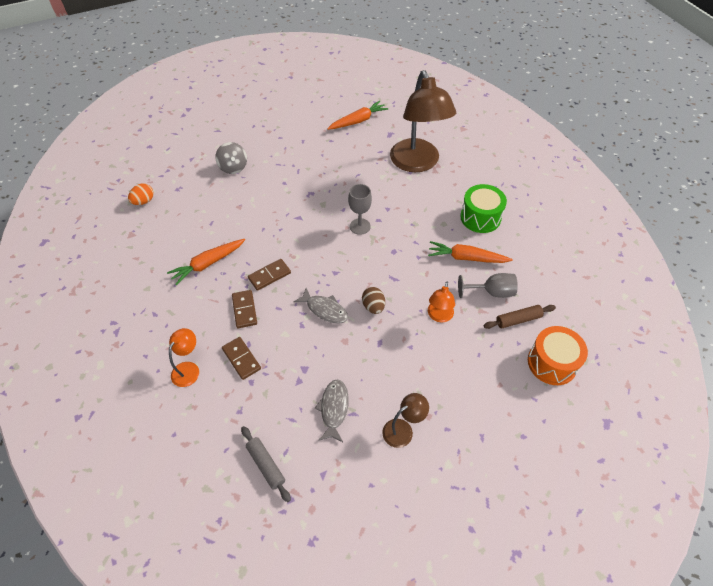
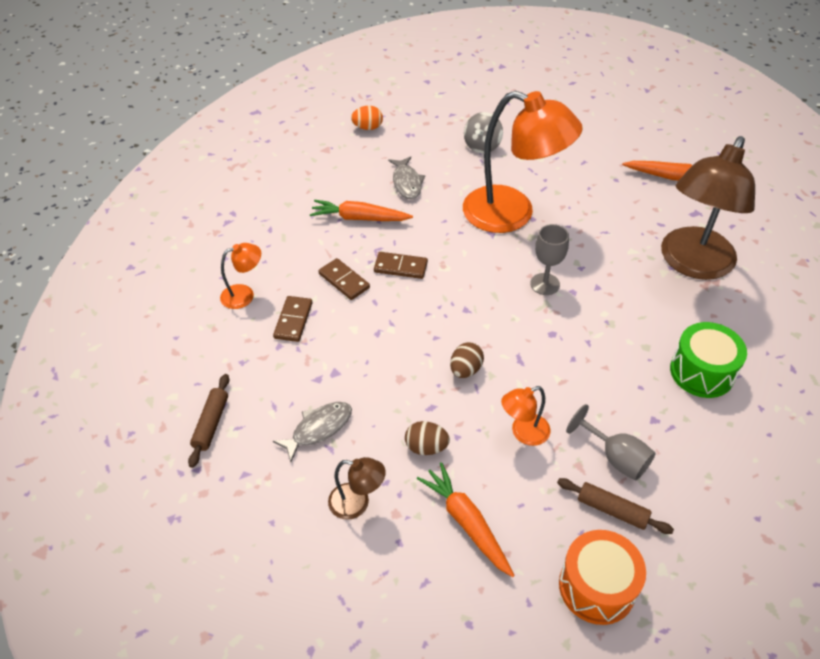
camera: 45 degrees right, 5 degrees down
brown domino [232,290,257,329] -> brown domino turned 75 degrees counterclockwise [318,258,370,300]
grey rolling pin [241,426,291,502] -> brown rolling pin [188,374,229,468]
grey fish [293,288,348,324] -> grey fish moved to [388,156,425,199]
orange carrot [428,241,513,263] -> orange carrot moved to [417,462,515,577]
none -> brown egg [405,421,450,455]
none -> orange lamp [463,91,583,233]

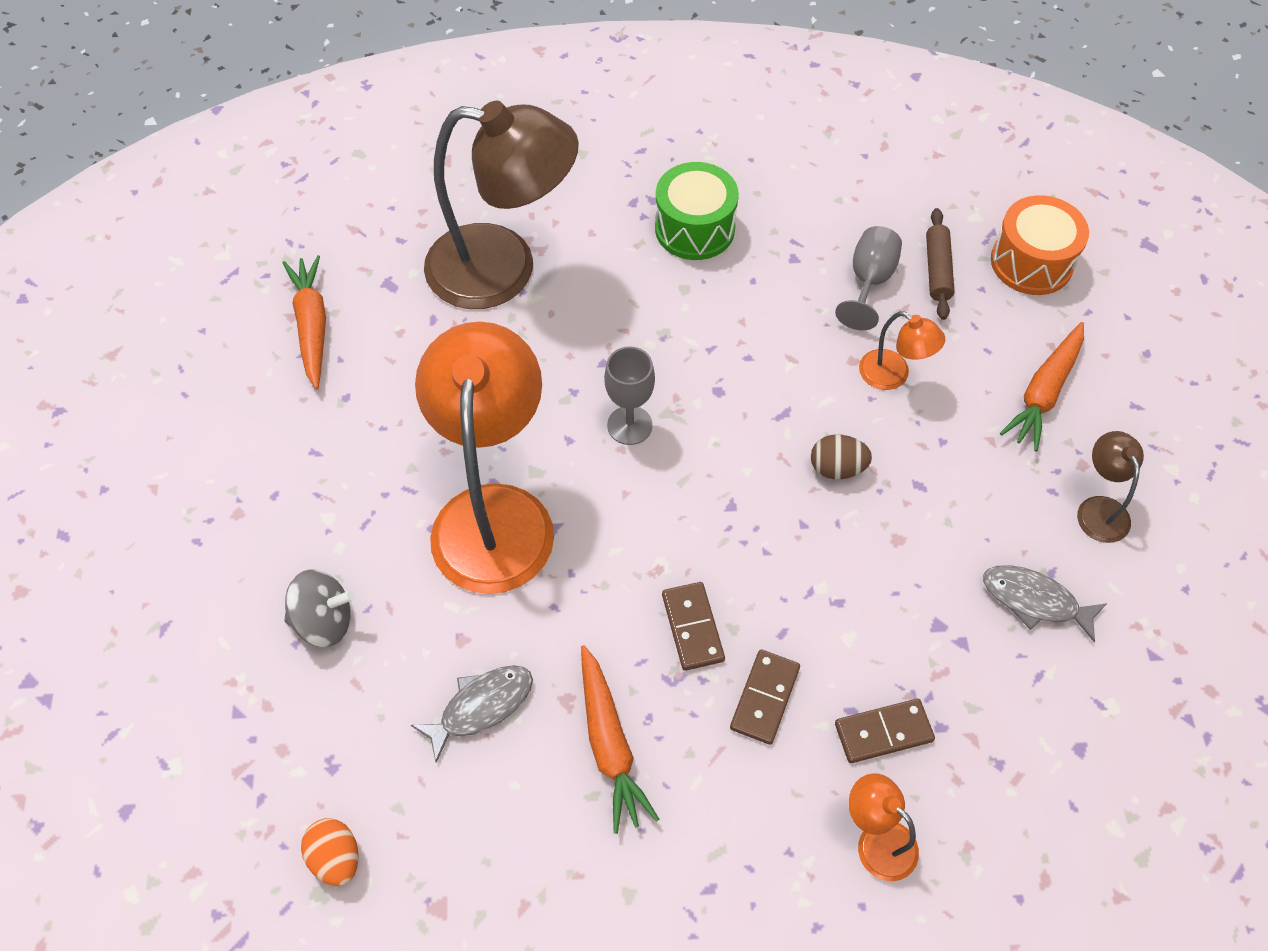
camera: 115 degrees left, 10 degrees up
brown rolling pin [188,374,229,468] -> none
brown egg [405,421,450,455] -> none

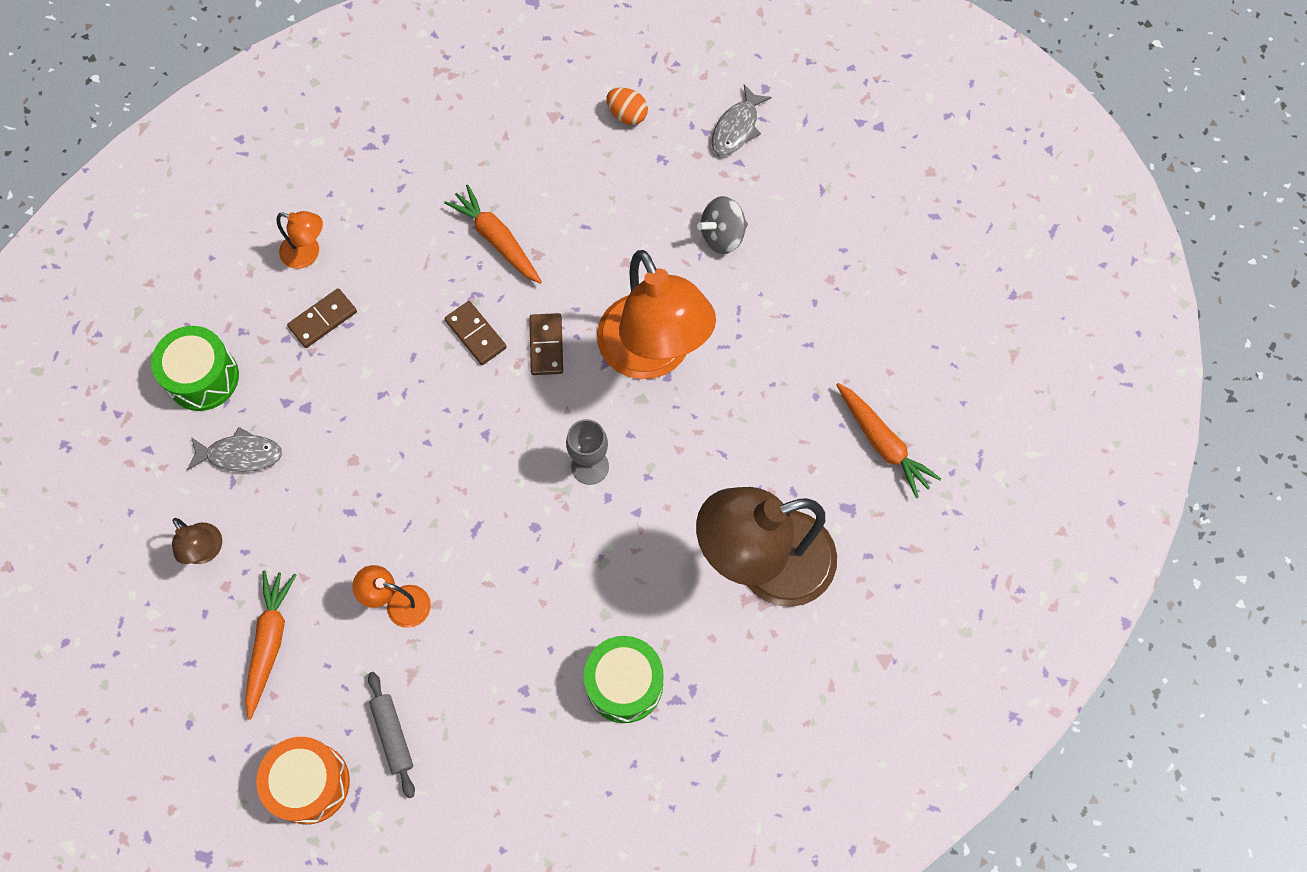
camera: 155 degrees right, 10 degrees up
grey fish [411,665,533,763] -> grey fish moved to [712,85,772,156]
brown domino [730,649,800,745] -> brown domino moved to [529,313,563,375]
brown egg [811,435,872,479] -> none
grey goblet [835,226,902,330] -> none
brown rolling pin [926,208,954,320] -> grey rolling pin [368,672,415,798]
none -> green drum [151,326,239,411]

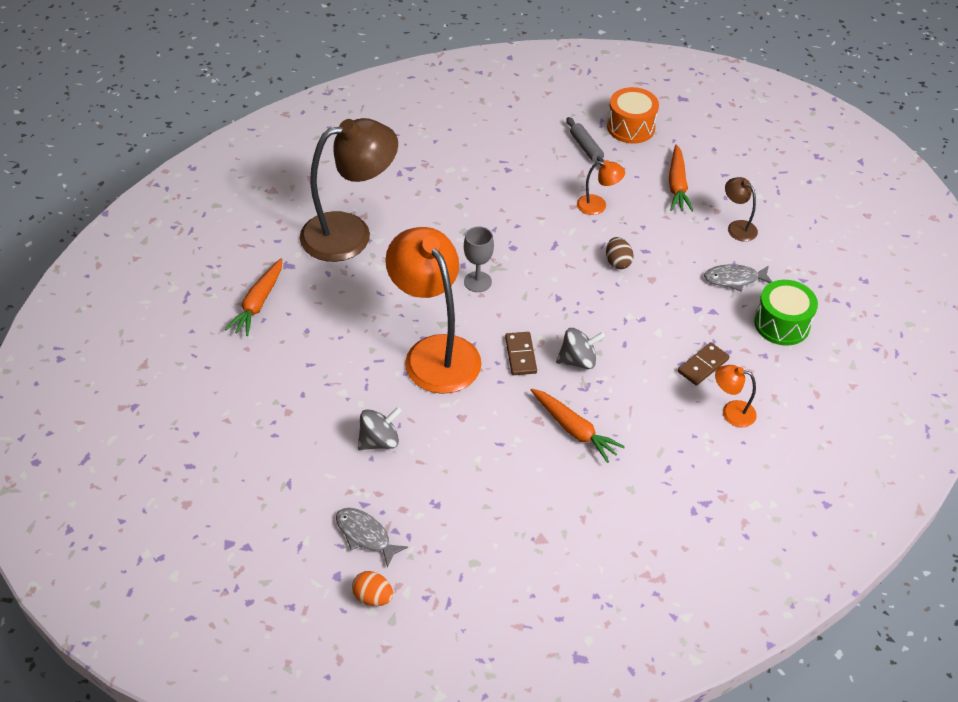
camera: 175 degrees right, 20 degrees down
brown domino [445,301,507,365] -> grey spinning top [556,328,605,369]
green drum [584,636,664,723] -> none
orange egg [606,88,648,125] -> orange egg moved to [352,571,393,606]
grey fish [712,85,772,156] -> grey fish turned 75 degrees counterclockwise [336,508,408,568]
orange carrot [836,383,941,498] -> orange carrot turned 120 degrees counterclockwise [225,258,282,336]
none -> brown egg [606,237,634,269]

